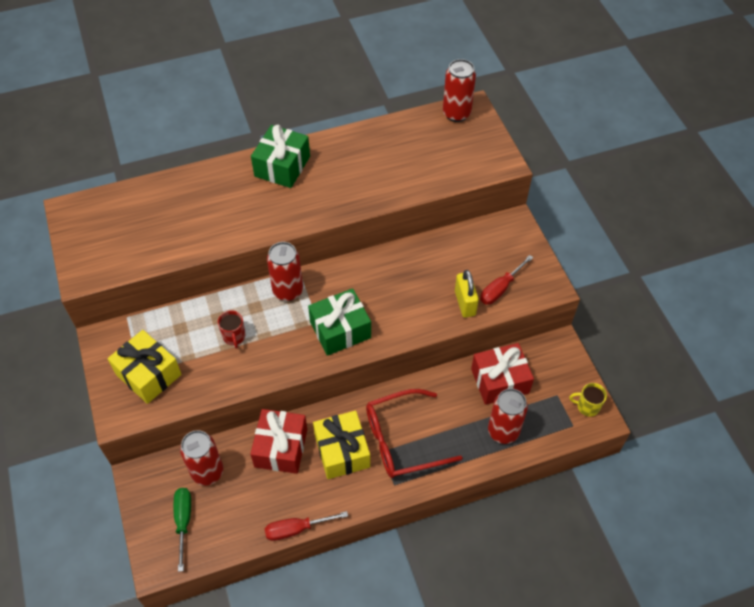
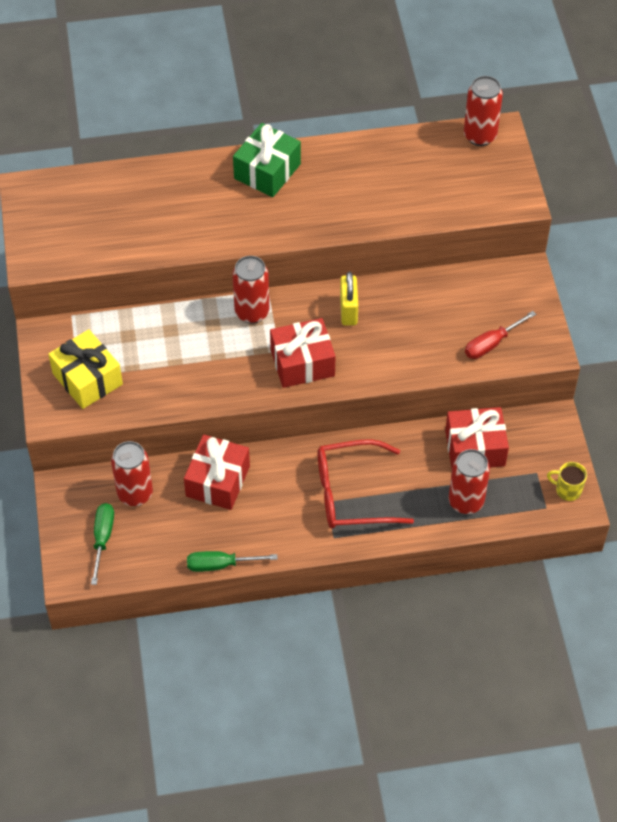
camera: 10 degrees right, 0 degrees up
red mug [218,310,245,348] -> none
red screwdriver [265,511,348,541] -> green screwdriver [187,551,278,572]
green gift [308,288,371,356] -> red gift [270,318,335,388]
yellow gift [313,410,370,479] -> none
yellow padlock [455,270,479,318] -> yellow padlock moved to [340,272,358,326]

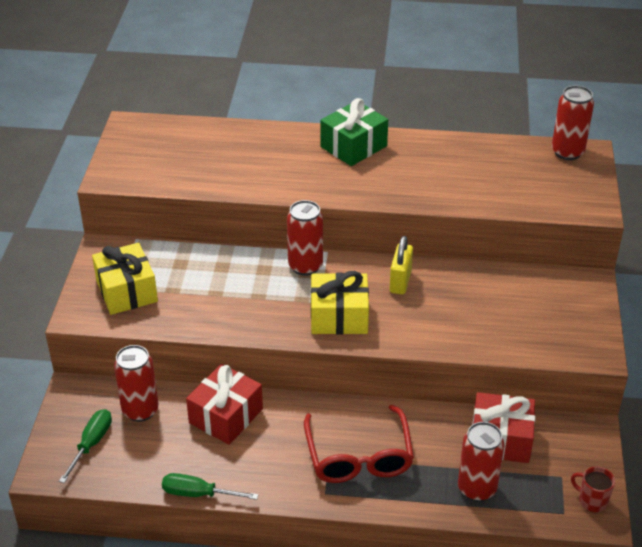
camera: 15 degrees right, 15 degrees down
red gift [270,318,335,388] -> yellow gift [311,271,369,335]
red glasses [318,439,414,529] -> red glasses turned 105 degrees counterclockwise [304,405,414,483]
red screwdriver [465,311,536,359] -> none
yellow mug [547,462,587,501] -> red mug [571,466,615,512]

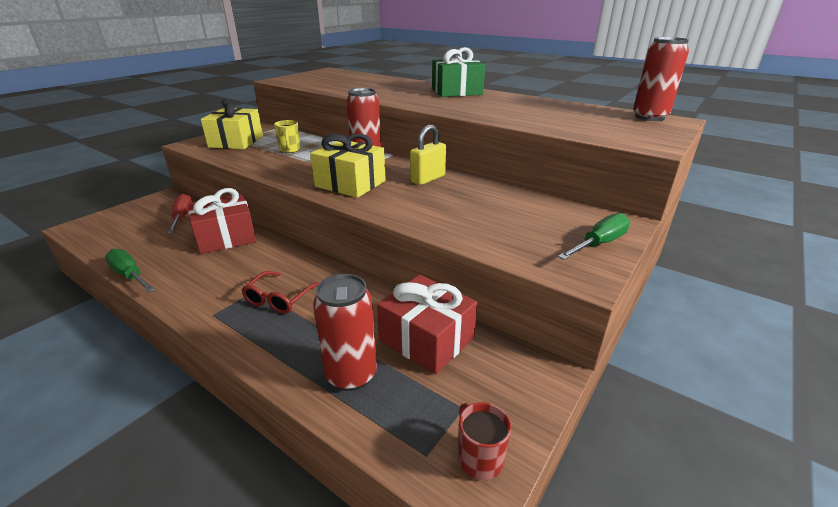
camera: 30 degrees right, 10 degrees down
green screwdriver [59,409,112,483] -> green screwdriver moved to [558,213,630,260]
red can [114,345,159,422] -> red screwdriver [167,193,192,234]
red glasses [304,405,414,483] -> red glasses [241,271,319,314], size x0.55
none -> yellow mug [274,120,301,153]

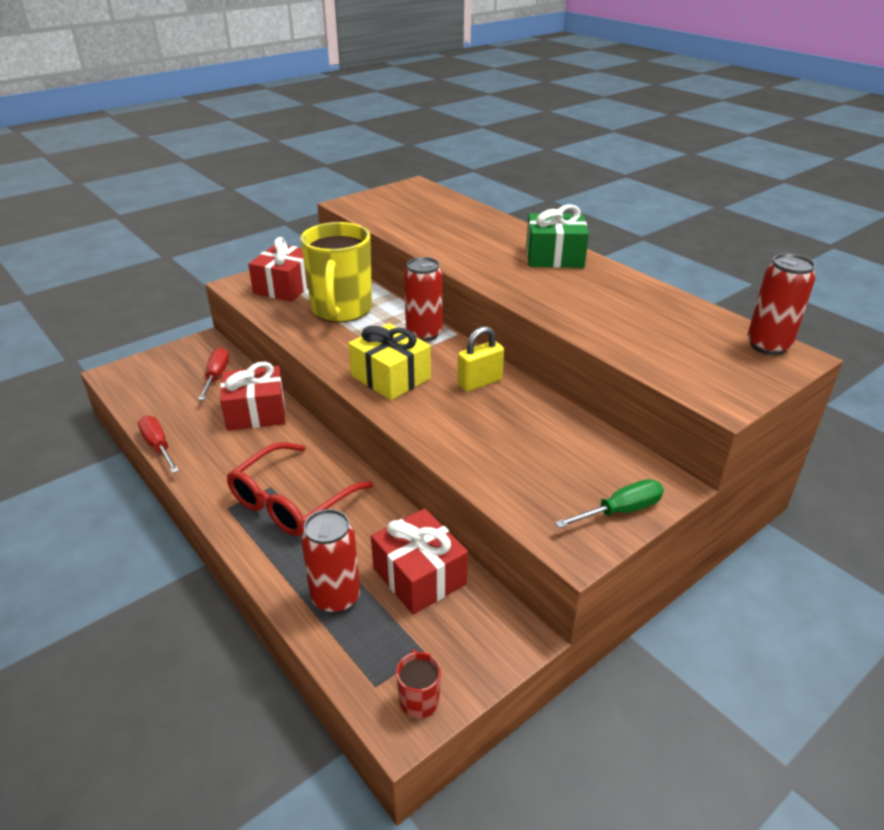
camera: 15 degrees right, 5 degrees up
green screwdriver [105,249,155,293] -> red screwdriver [138,416,179,473]
yellow gift [201,98,263,149] -> red gift [248,237,308,302]
red glasses [241,271,319,314] -> red glasses [227,442,373,536], size x1.81
yellow mug [274,120,301,153] -> yellow mug [300,222,372,322], size x2.46

